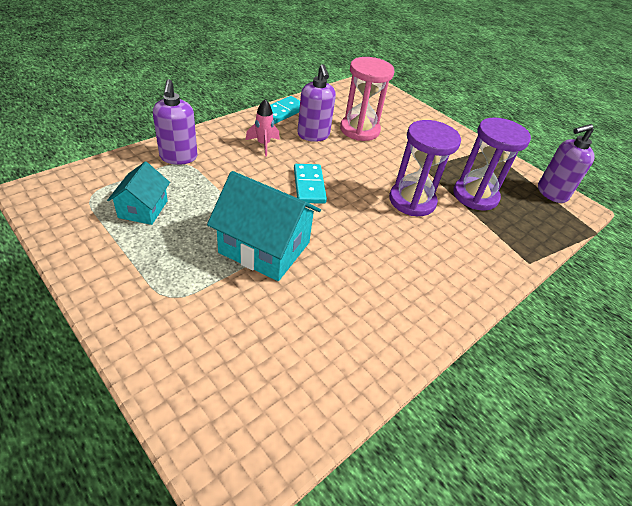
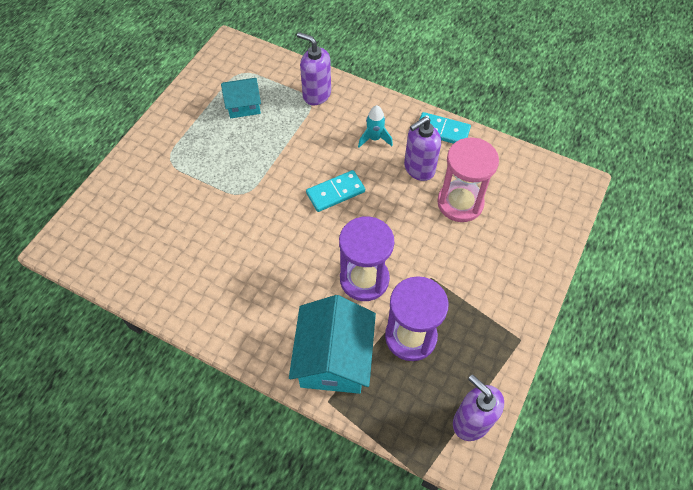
camera: 75 degrees right, 15 degrees up
purple soap dispenser [153,79,198,165] -> purple soap dispenser turned 60 degrees clockwise [297,32,331,105]
turquoise house [207,171,321,281] -> turquoise house moved to [289,295,376,394]
pink rocket [246,99,280,156] -> turquoise rocket [358,105,393,148]

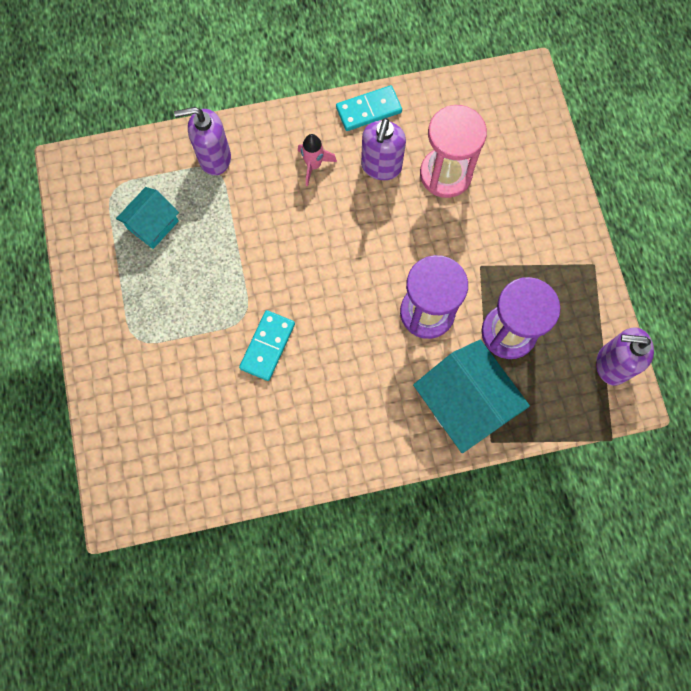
camera: 40 degrees left, 15 degrees up
turquoise domino [306,170,365,212] -> turquoise domino moved to [239,310,295,381]
turquoise rocket [358,105,393,148] -> pink rocket [298,134,337,186]

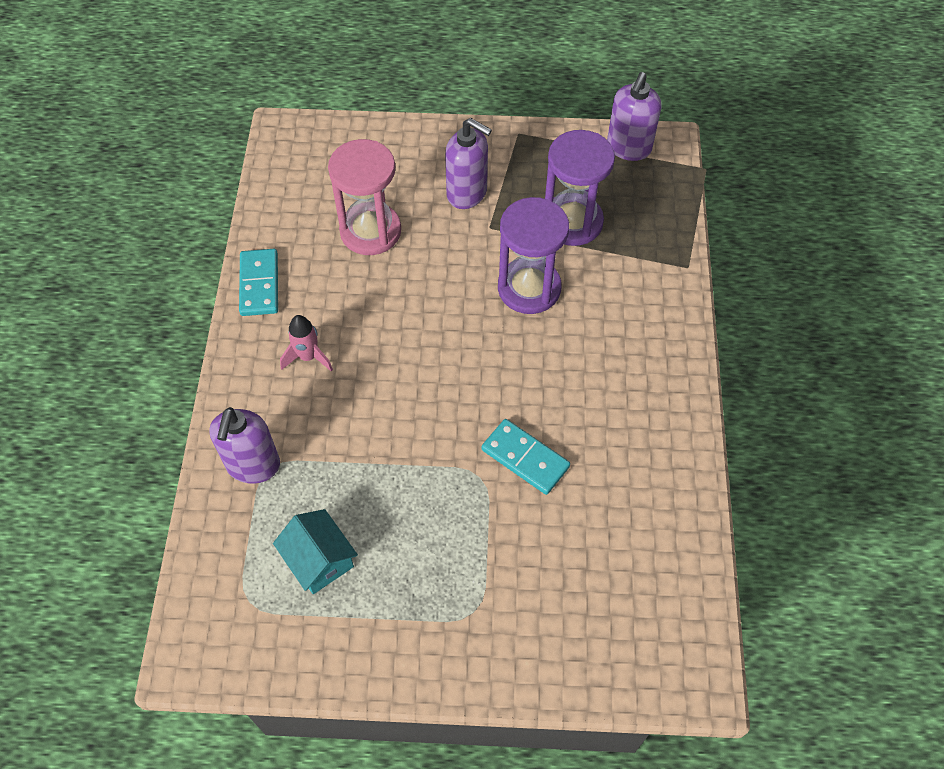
camera: 75 degrees left, 15 degrees down
purple soap dispenser [361,118,406,180] -> purple soap dispenser moved to [445,118,492,209]
turquoise house [413,340,530,453] -> none

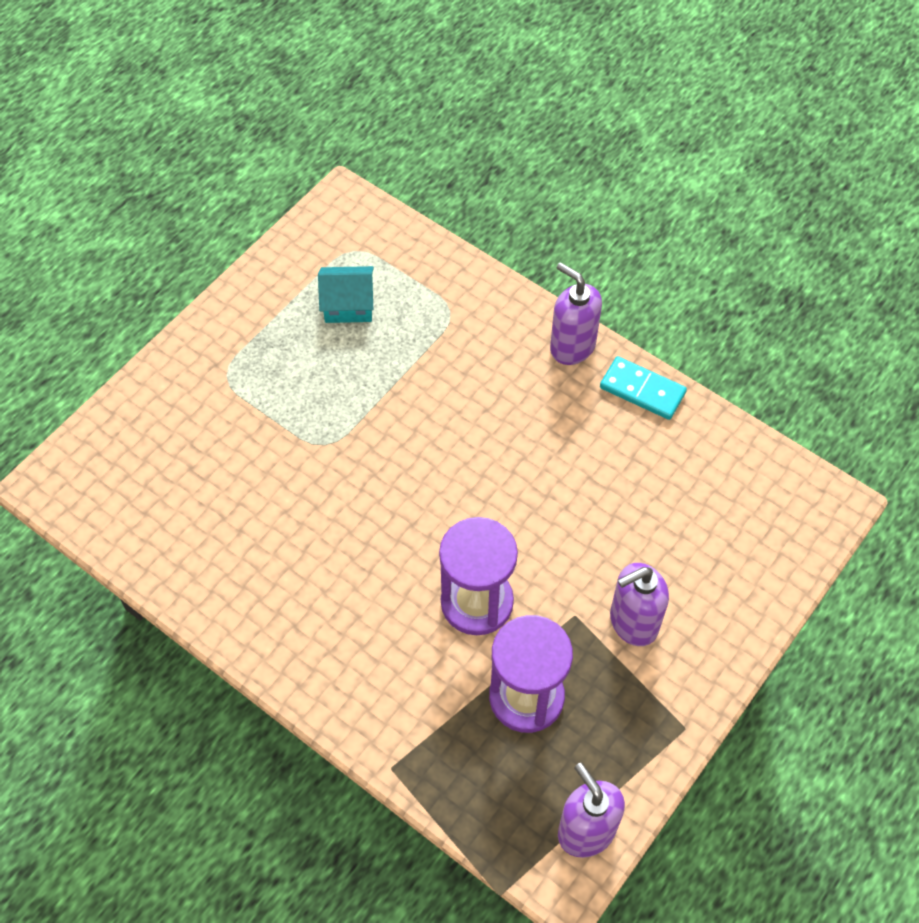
camera: 125 degrees right, 0 degrees up
purple soap dispenser [209,407,280,484] -> purple soap dispenser moved to [550,262,602,365]
pink rocket [280,315,333,372] -> none
pink hourglass [328,139,401,255] -> none
turquoise domino [482,419,570,495] -> none

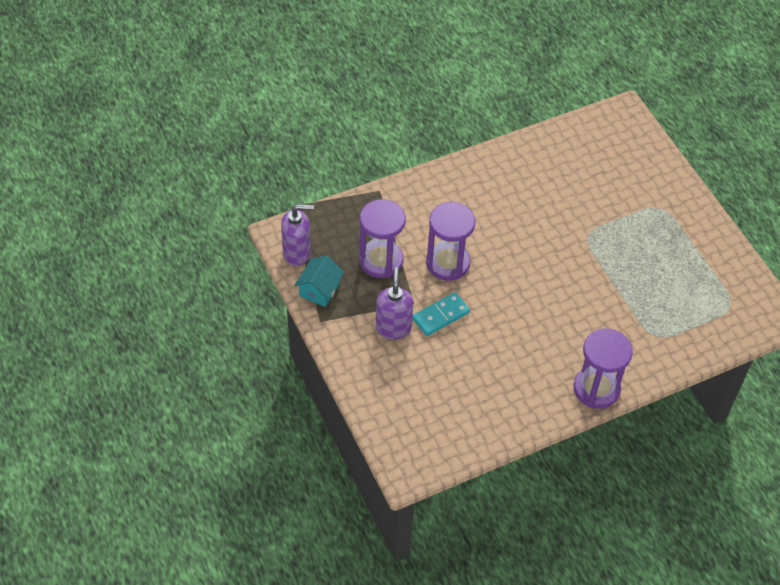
camera: 115 degrees right, 5 degrees down
turquoise house [318,266,374,323] -> turquoise house moved to [294,255,344,307]
purple soap dispenser [550,262,602,365] -> purple hourglass [574,328,633,409]
turquoise domino [600,356,687,420] -> turquoise domino moved to [412,292,470,336]

